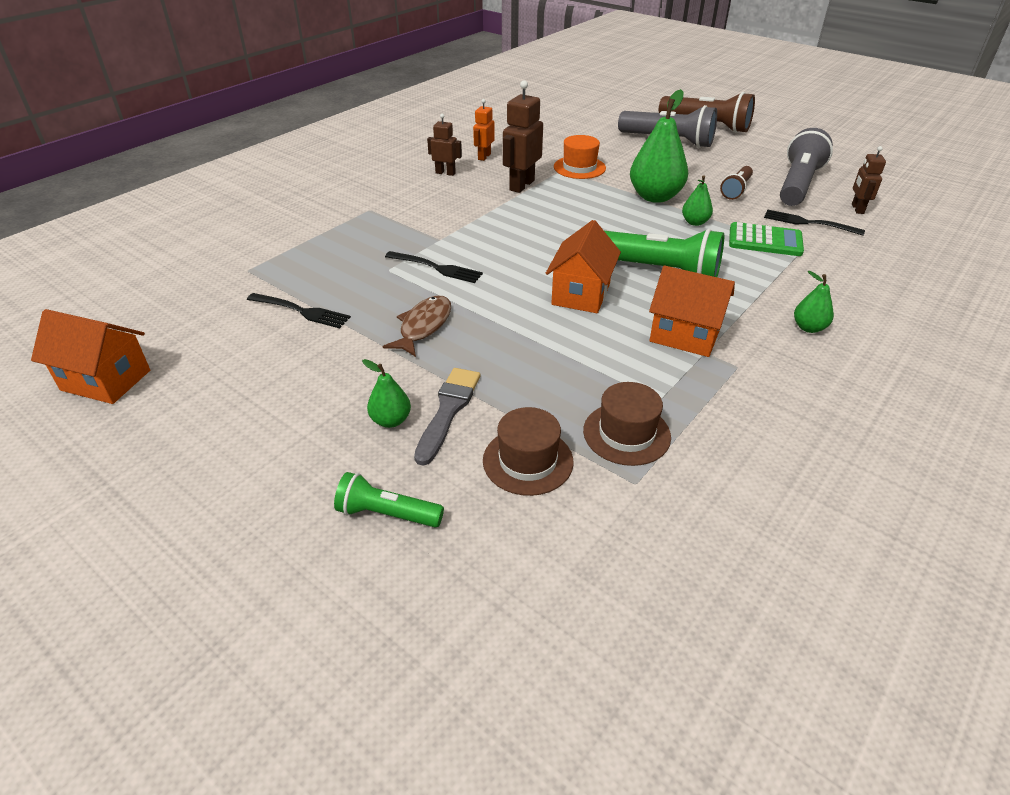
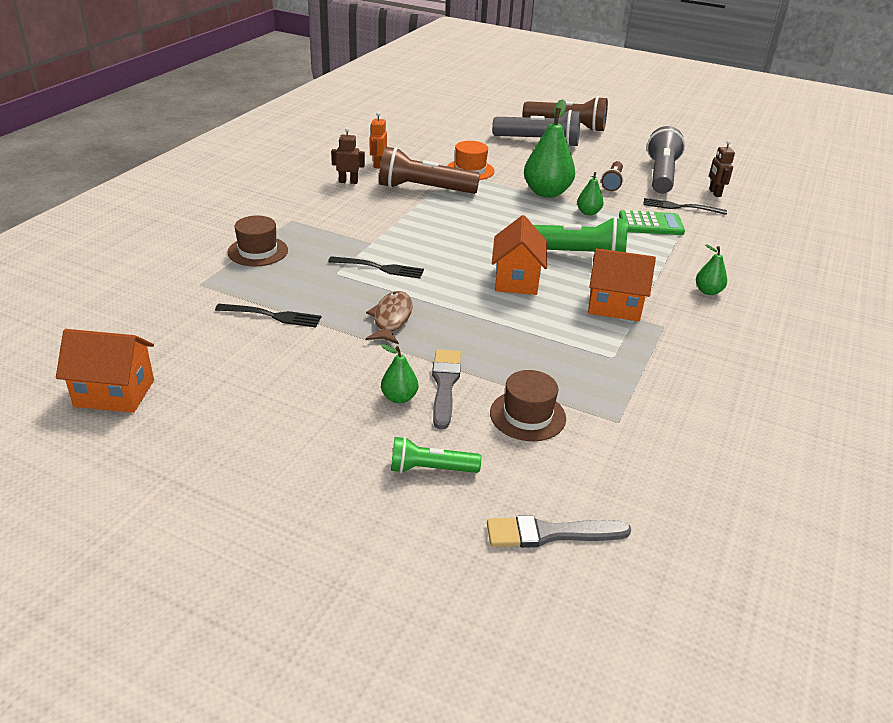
camera: 15 degrees left, 5 degrees down
brown robot [503,80,543,193] -> brown flashlight [379,147,480,194]
brown hat [583,382,671,466] -> brown hat moved to [227,216,288,266]
none -> grey brush [487,515,631,548]

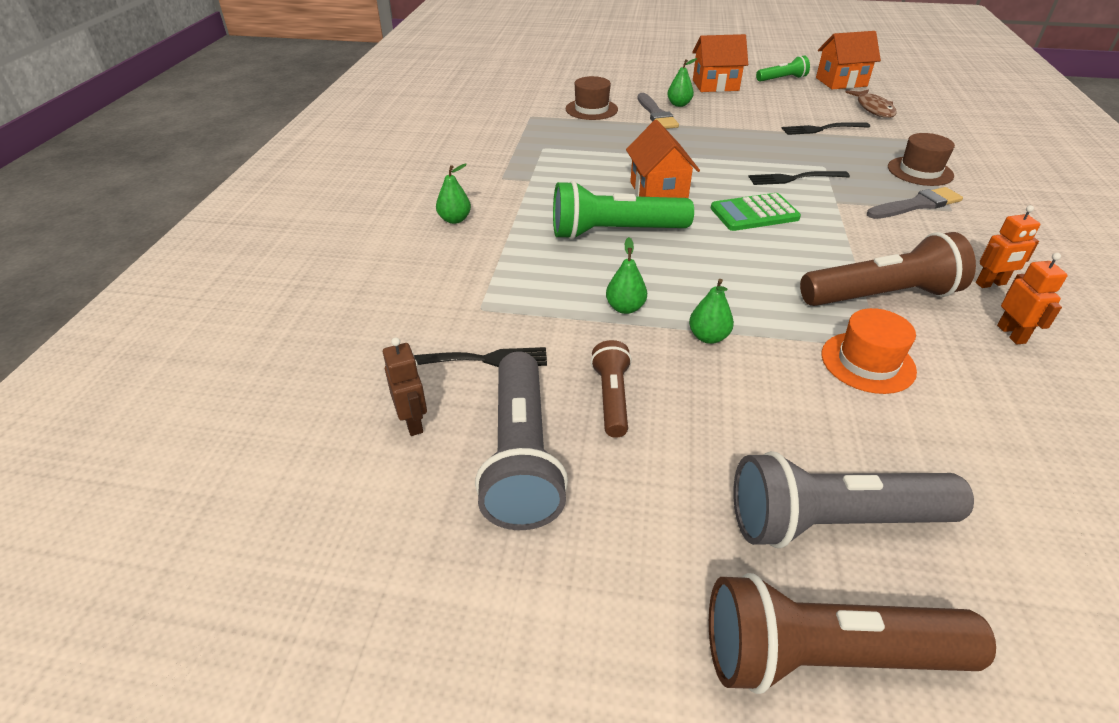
camera: 165 degrees right, 5 degrees up
brown robot [331,128,365,184] -> orange robot [976,205,1041,288]
brown fish [366,291,413,344] -> brown fish moved to [845,89,897,118]
green flashlight [391,436,481,473] -> green flashlight moved to [756,55,810,82]
grey brush [487,515,631,548] -> grey brush moved to [867,187,963,219]
green pear [524,99,575,198] -> green pear [689,279,734,344], size x0.50
orange house [588,248,656,321] -> orange house moved to [692,34,748,92]
green calculator [619,210,685,235] -> green calculator moved to [711,193,801,231]

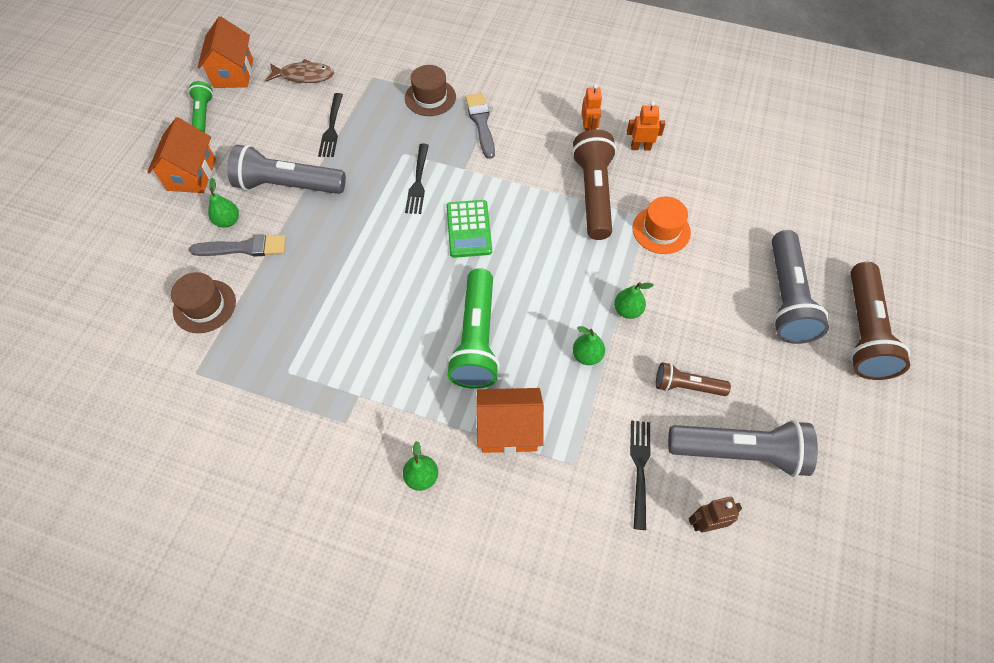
camera: 80 degrees left, 20 degrees up
orange house [626,120,700,198] -> orange house moved to [476,388,544,453]
none -> grey flashlight [227,145,346,194]

